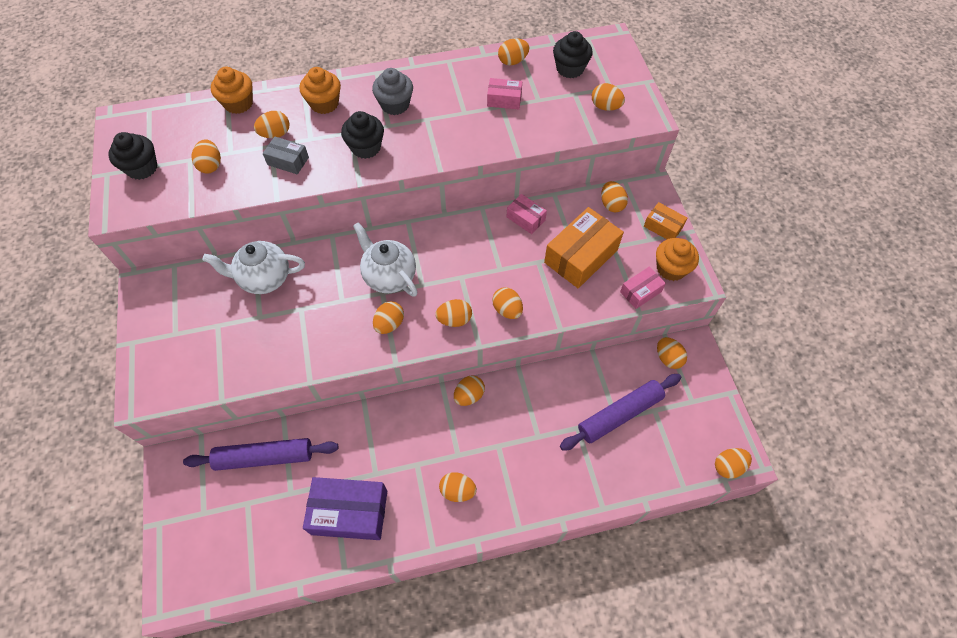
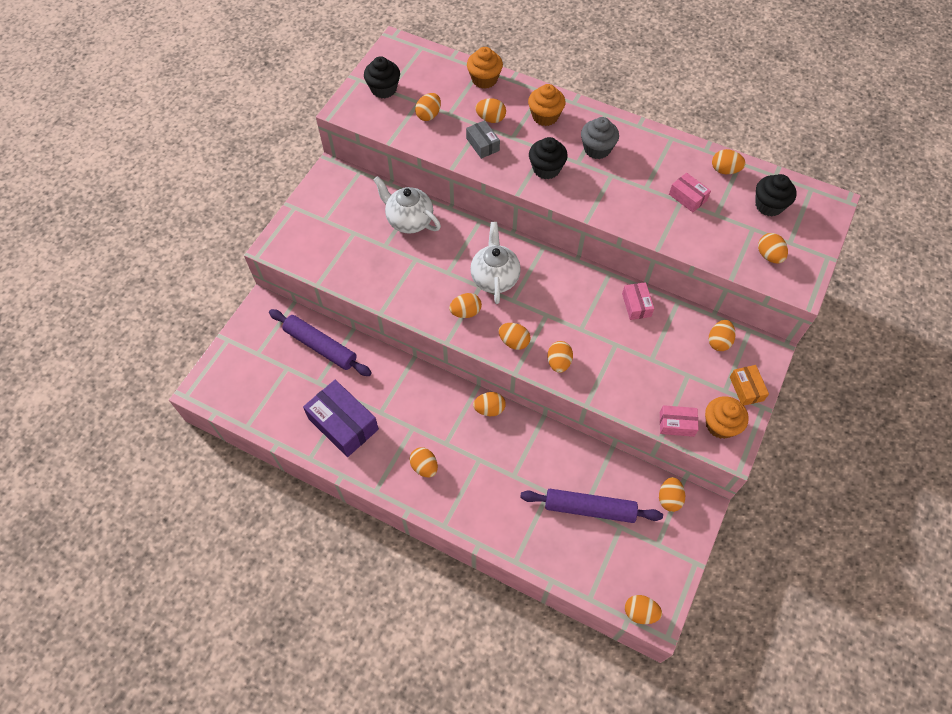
camera: 40 degrees right, 0 degrees up
orange box [544,207,624,288] -> none

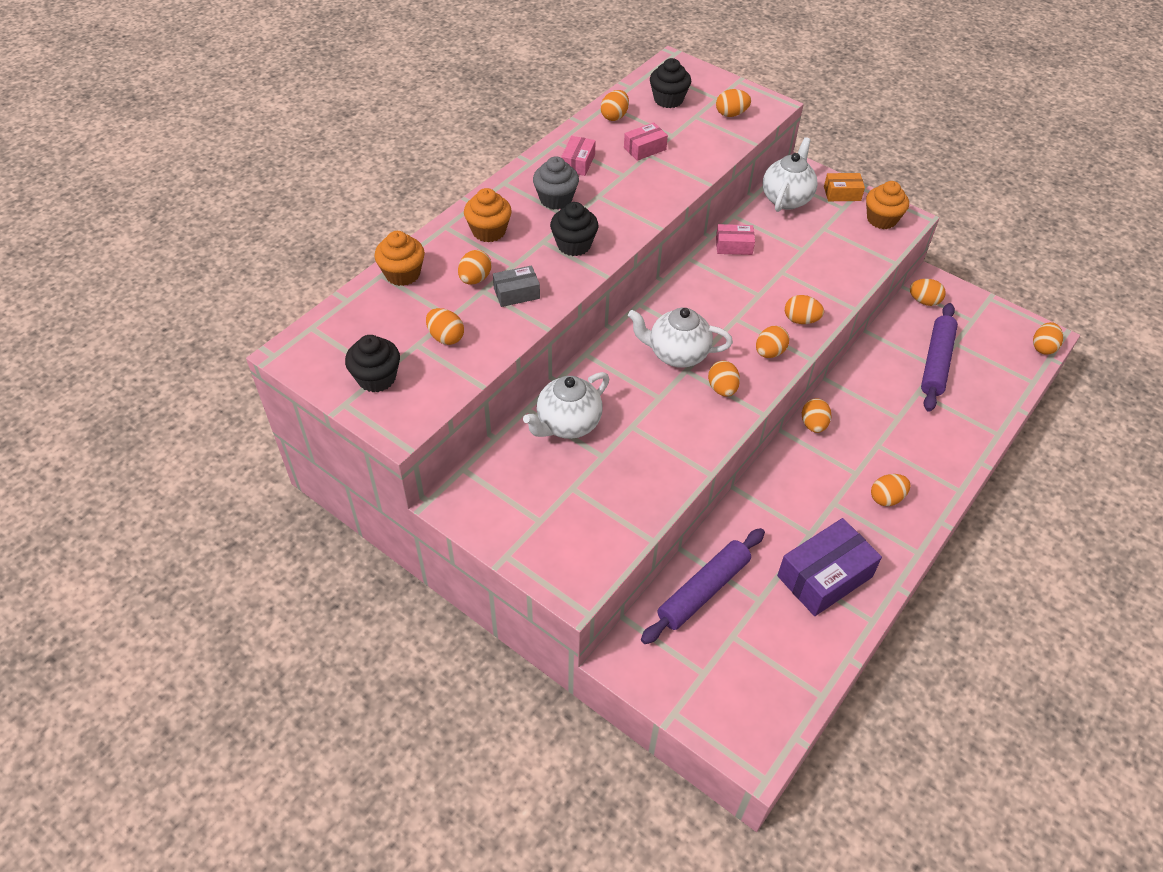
camera: 80 degrees left, 10 degrees down
pink box [660,405,699,437] -> pink box moved to [561,136,596,176]
orange egg [709,320,736,351] -> white teapot [763,137,818,212]

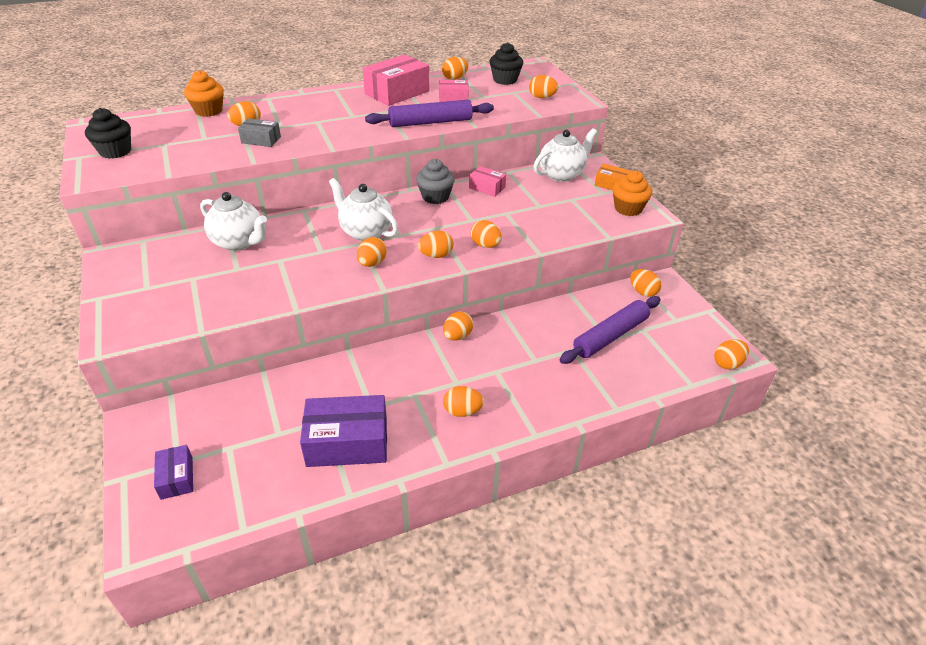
camera: 30 degrees right, 10 degrees down
orange egg [426,308,464,345] -> none
orange cupcake [464,188,512,242] -> none
white teapot [523,372,609,439] -> white teapot turned 135 degrees counterclockwise [200,192,267,251]
grey cupcake [533,156,579,210] -> grey cupcake moved to [416,159,455,204]
black cupcake [550,202,598,256] -> none
pink box [561,136,596,176] -> pink box [363,55,429,106], size x1.89
purple rolling pin [641,528,765,644] -> purple rolling pin moved to [365,100,494,127]
none -> purple box [154,445,193,500]

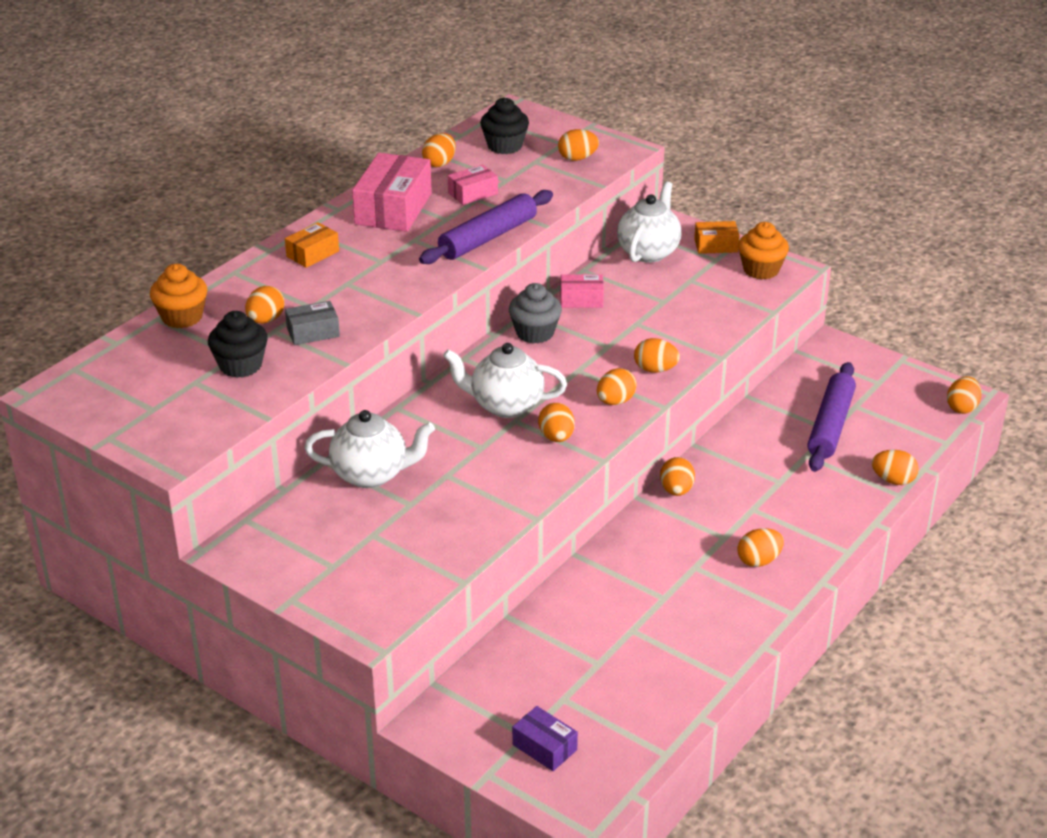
camera: 30 degrees left, 5 degrees down
black cupcake [85,108,131,159] -> black cupcake moved to [208,311,268,378]
purple box [300,395,387,467] -> none
orange egg [630,269,661,297] -> orange egg moved to [872,450,919,485]
none -> orange box [285,222,339,268]

